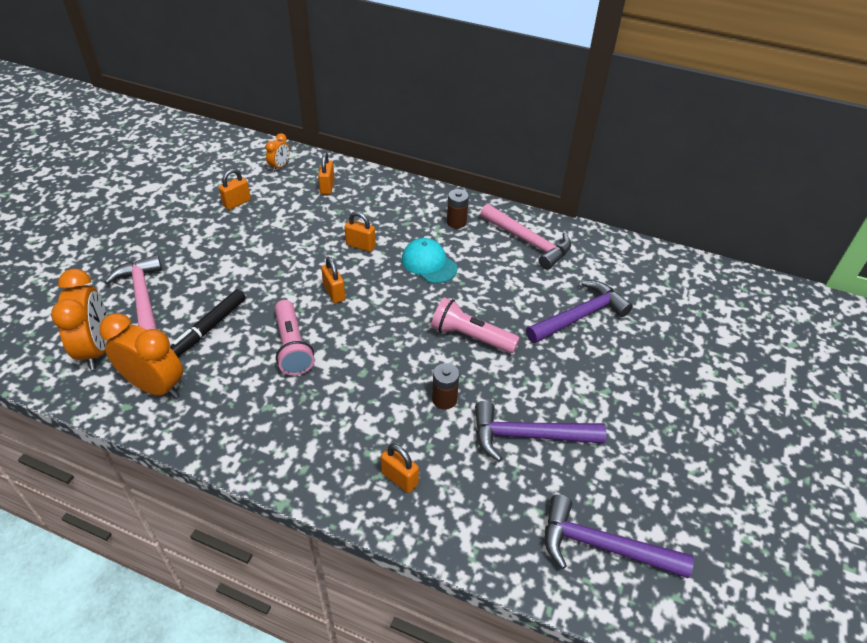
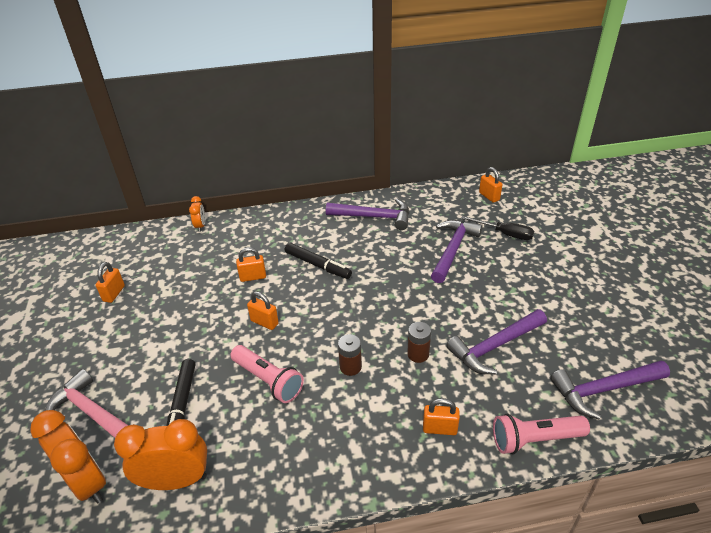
camera: 30 degrees left, 5 degrees down
orange clock [265,133,290,172] -> orange clock moved to [189,196,205,232]
orange padlock [318,153,334,195] -> orange padlock moved to [479,167,502,203]
turquoise cap [402,238,457,283] -> black marker [285,243,352,279]
pink flashlight [431,297,520,353] -> pink flashlight moved to [493,414,590,454]
brown battery [447,189,469,229] -> brown battery moved to [338,334,362,376]
pink hammer [480,204,571,270] -> purple hammer [326,199,409,230]
none -> black screwdriver [461,216,534,240]

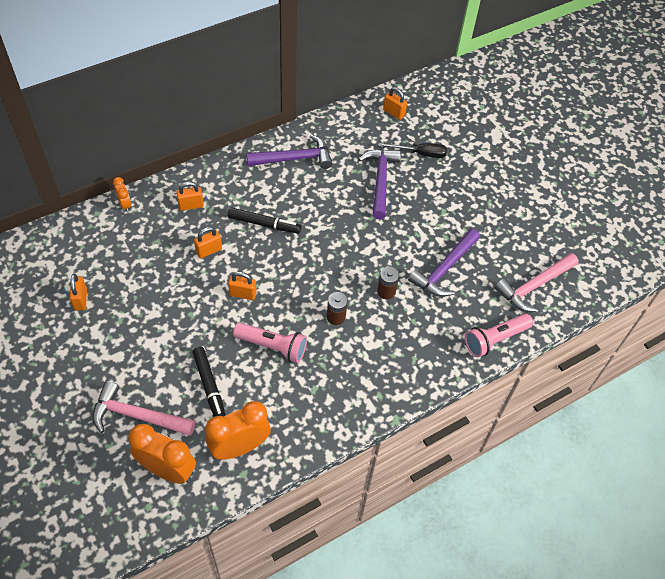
camera: 25 degrees left, 15 degrees up
orange padlock [423,398,460,435] -> orange padlock moved to [176,182,204,211]
purple hammer [550,361,670,419] -> pink hammer [495,253,579,312]

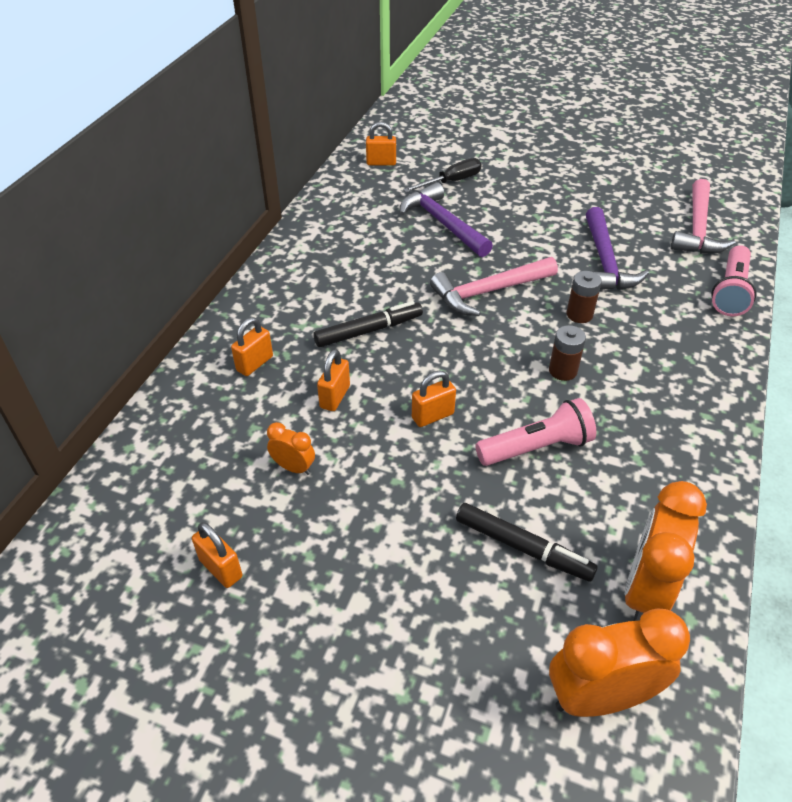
camera: 35 degrees left, 10 degrees down
pink hammer [92,381,195,436] -> pink hammer moved to [430,257,558,316]
orange clock [113,177,132,212] -> orange clock moved to [267,422,315,475]
purple hammer [247,134,332,169] -> none

